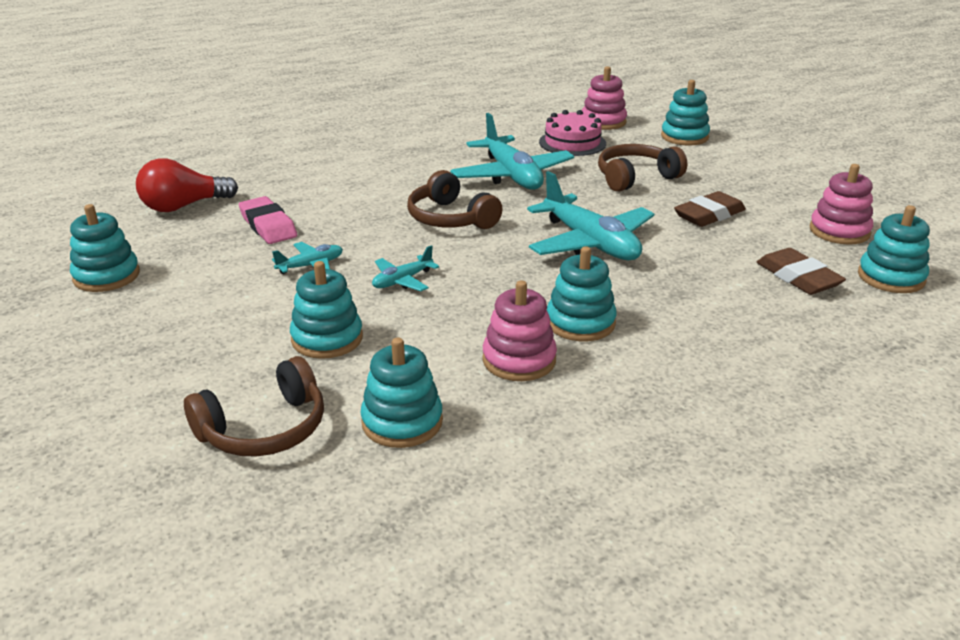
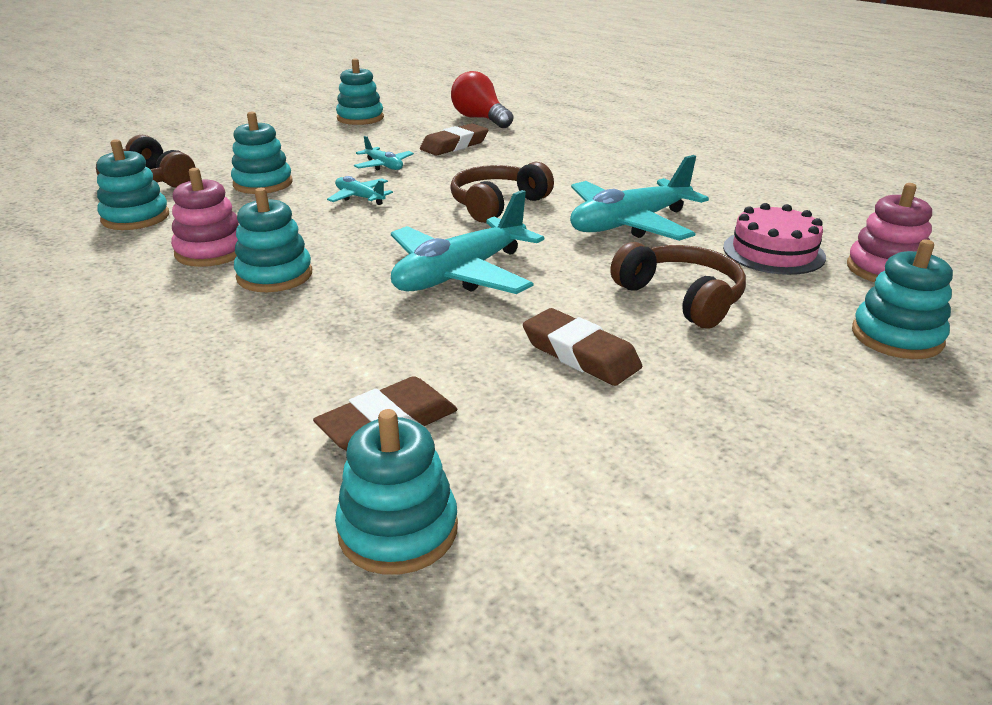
camera: 80 degrees right, 0 degrees up
pink eraser [239,196,297,244] -> brown eraser [420,123,488,156]
pink stacking toy [810,164,873,245] -> none

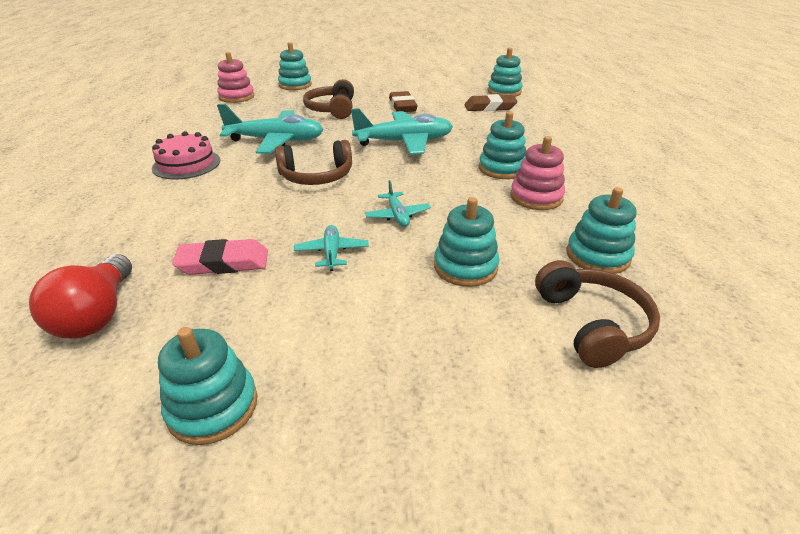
camera: 145 degrees left, 5 degrees up
brown eraser [420,123,488,156] -> pink eraser [172,239,268,275]
pink cake [723,203,826,275] -> pink cake moved to [152,131,220,180]

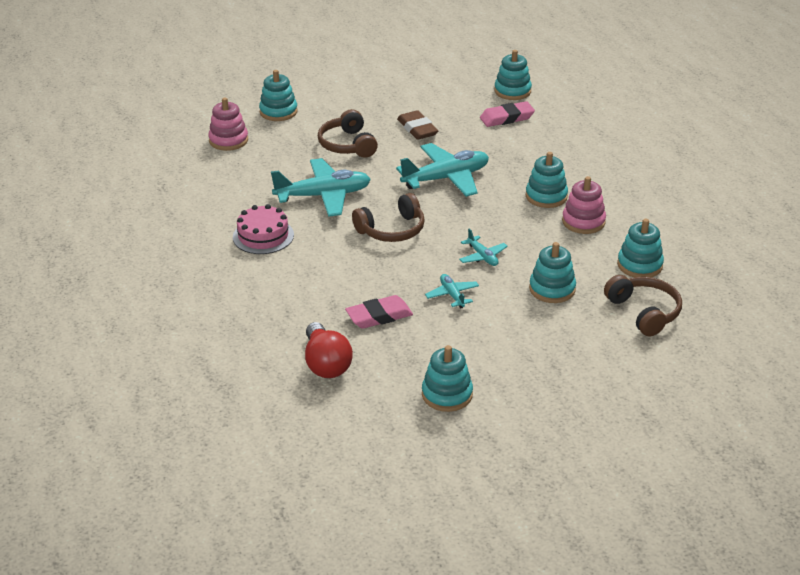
camera: 15 degrees left, 0 degrees up
brown eraser [464,94,518,111] -> pink eraser [480,101,535,127]

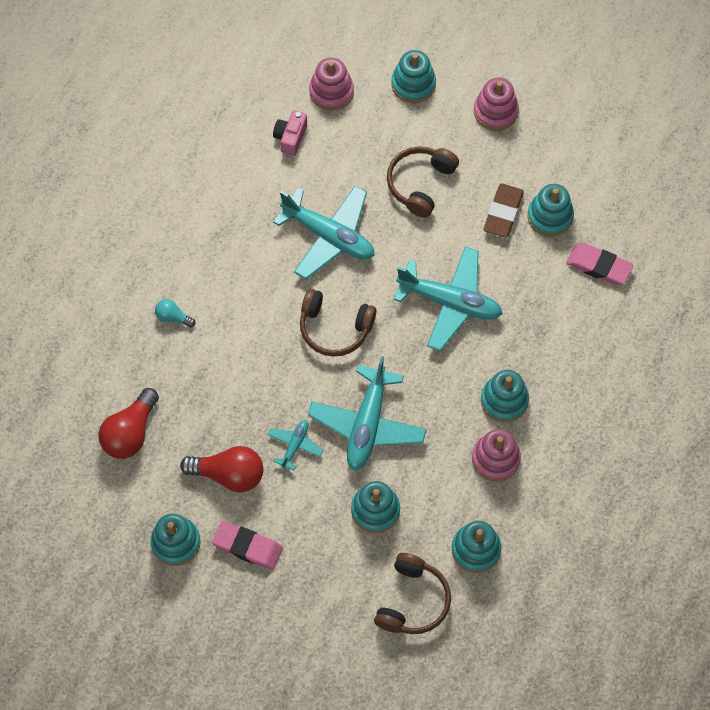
camera: 45 degrees right, 30 degrees up
pink cake [233,204,294,254] -> none
pink eraser [345,295,413,329] -> pink eraser moved to [212,521,283,570]
turquoise plane [459,228,508,266] -> turquoise plane [308,356,427,471], size x2.05
turquoise stacking toy [494,50,532,100] -> turquoise stacking toy moved to [527,184,574,237]
none -> turquoise light bulb [155,299,195,327]
none -> red light bulb [180,446,263,492]
none -> pink camera [273,110,307,156]
none -> pink stacking toy [474,78,519,131]

